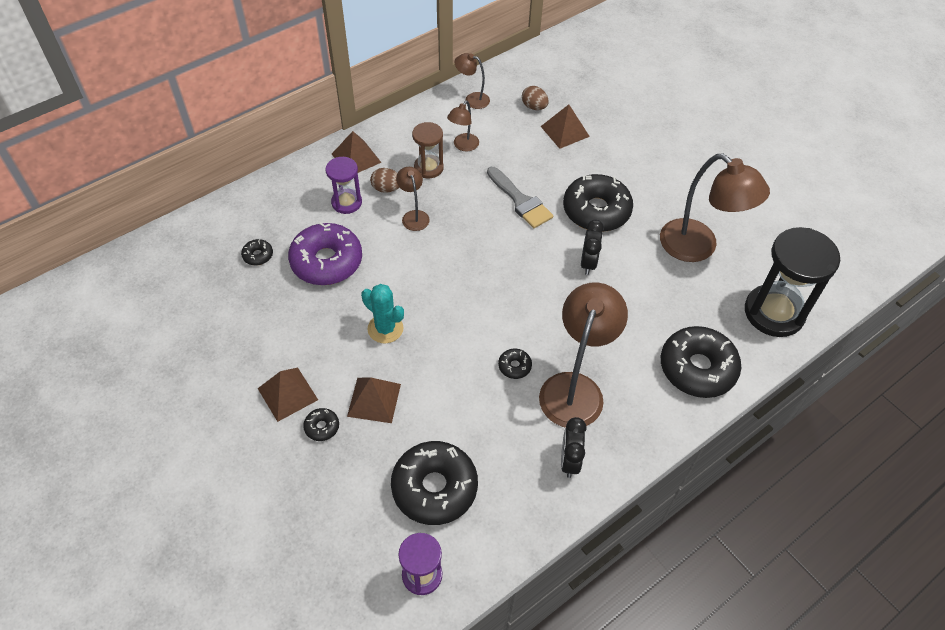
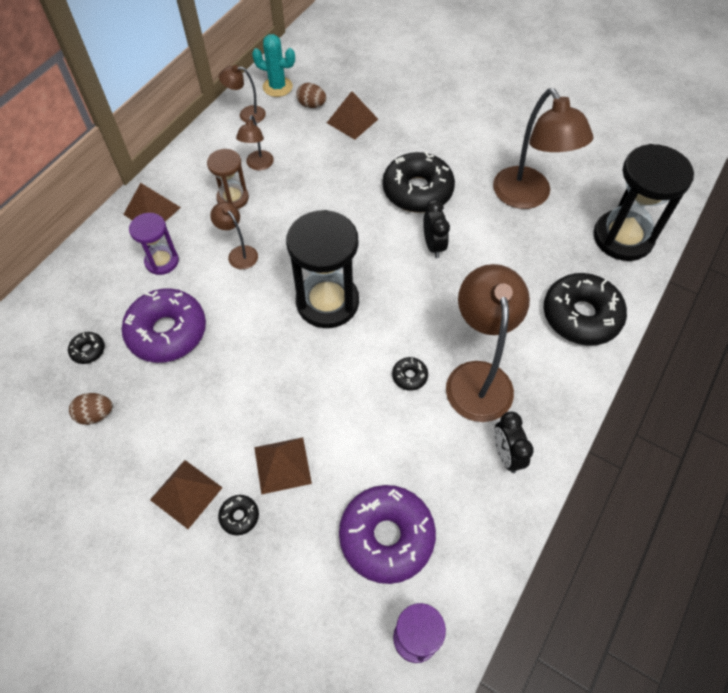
camera: 20 degrees left, 5 degrees up
turquoise cactus [361,284,404,343] -> turquoise cactus moved to [252,34,295,97]
brown egg [370,168,400,193] -> brown egg moved to [69,393,112,425]
black donut [391,441,478,525] -> purple donut [339,485,436,584]
grey brush [487,167,553,228] -> none
brown lamp [660,154,770,262] -> brown lamp turned 45 degrees clockwise [493,88,593,209]
none -> black hourglass [286,210,359,328]

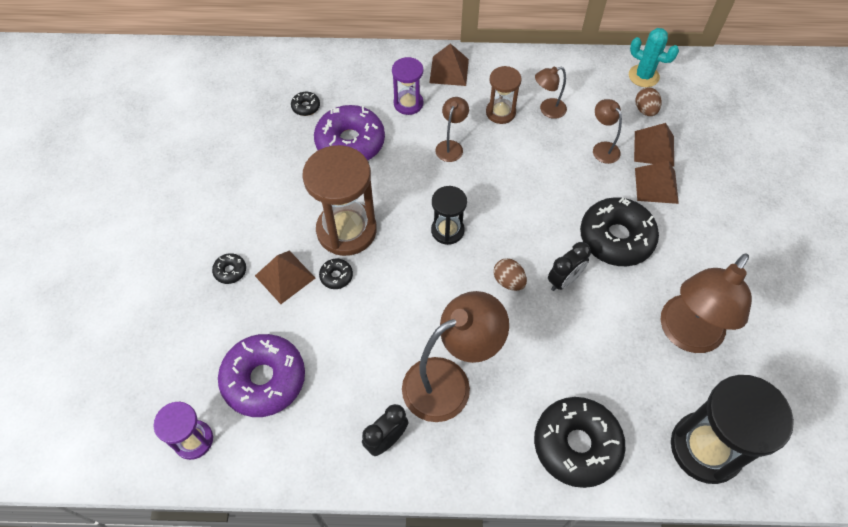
camera: 60 degrees right, 0 degrees up
brown egg [69,393,112,425] -> brown egg moved to [494,258,527,291]
brown pyramid [150,460,223,529] -> brown pyramid moved to [635,161,679,204]
brown lamp [219,65,266,124] -> brown lamp moved to [593,99,622,164]
turquoise cactus [252,34,295,97] -> turquoise cactus turned 45 degrees counterclockwise [629,28,679,87]
black hourglass [286,210,359,328] -> black hourglass [431,186,467,245], size x0.55
black donut [392,357,428,391] -> black donut moved to [319,259,353,289]
none -> brown hourglass [302,145,377,256]

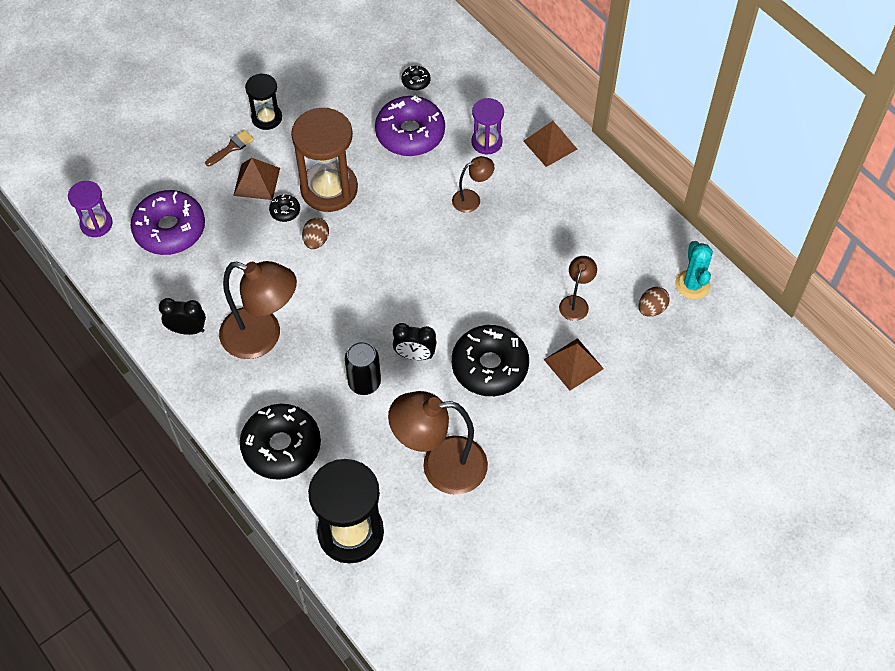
camera: 50 degrees right, 0 degrees up
black donut [212,253,246,284] -> brown brush [205,130,254,166]
black hourglass [431,186,467,245] -> black hourglass moved to [245,73,282,130]
brown hourglass [486,66,522,124] -> none
brown egg [494,258,527,291] -> brown egg moved to [302,218,329,249]
brown lamp [535,67,567,119] -> none
brown pyramid [634,123,674,167] -> none
none -> black can [345,341,381,395]

